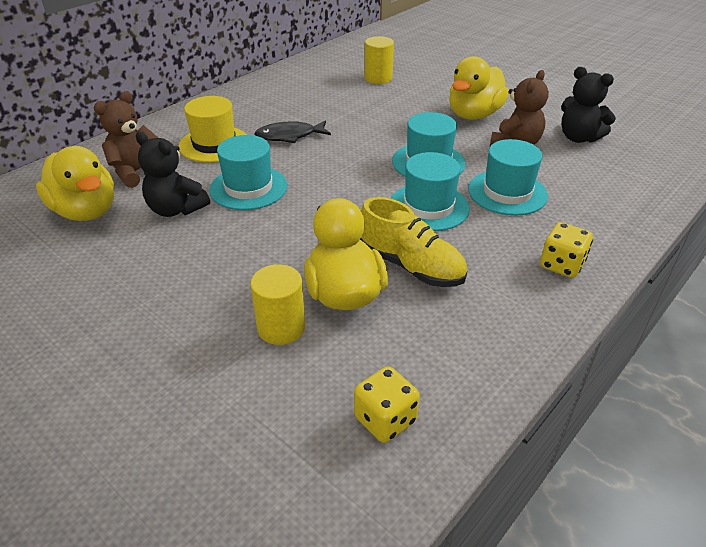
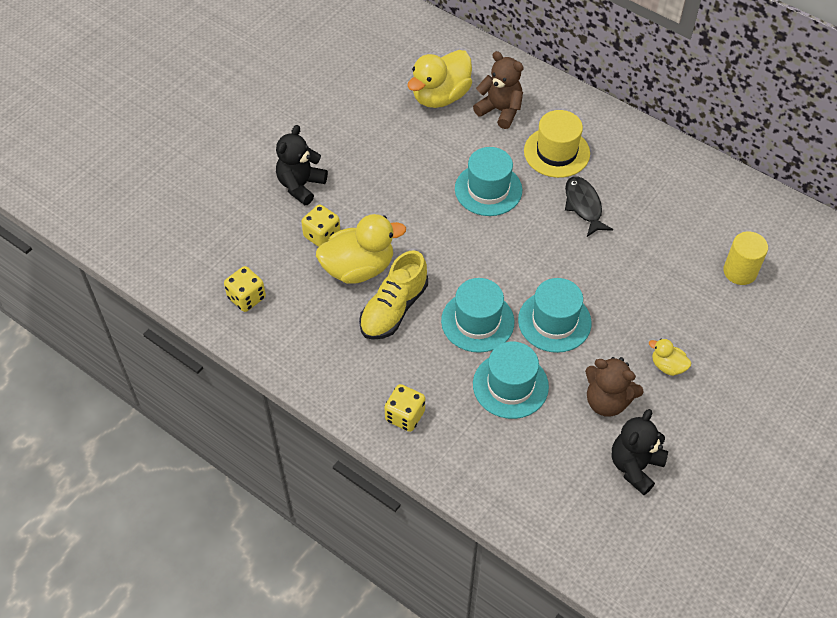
camera: 85 degrees right, 15 degrees up
black teddy bear [136,132,210,217] -> black teddy bear moved to [276,125,328,205]
yellow cylinder [250,264,305,345] -> yellow dice [301,205,340,247]
yellow duck [449,56,509,120] -> yellow duck [649,339,691,376], size x0.48

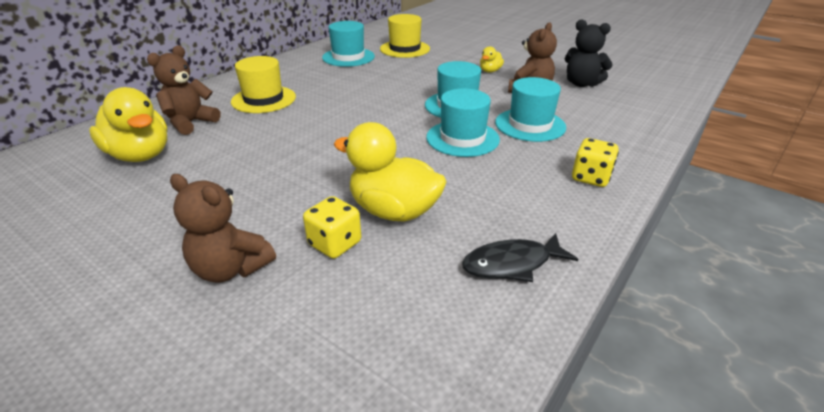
camera: 90 degrees left, 20 degrees down
yellow dice [224,266,266,312] -> none
black teddy bear [276,125,328,205] -> brown teddy bear [170,174,276,282]
yellow duck [316,214,406,284] -> yellow duck turned 45 degrees counterclockwise [334,122,447,222]
yellow shoe [359,250,428,340] -> none
turquoise hat [455,147,522,216] -> turquoise hat moved to [322,21,375,67]
black fish [565,176,613,237] -> black fish moved to [462,233,578,282]
yellow cylinder [723,231,768,285] -> yellow hat [380,14,430,58]

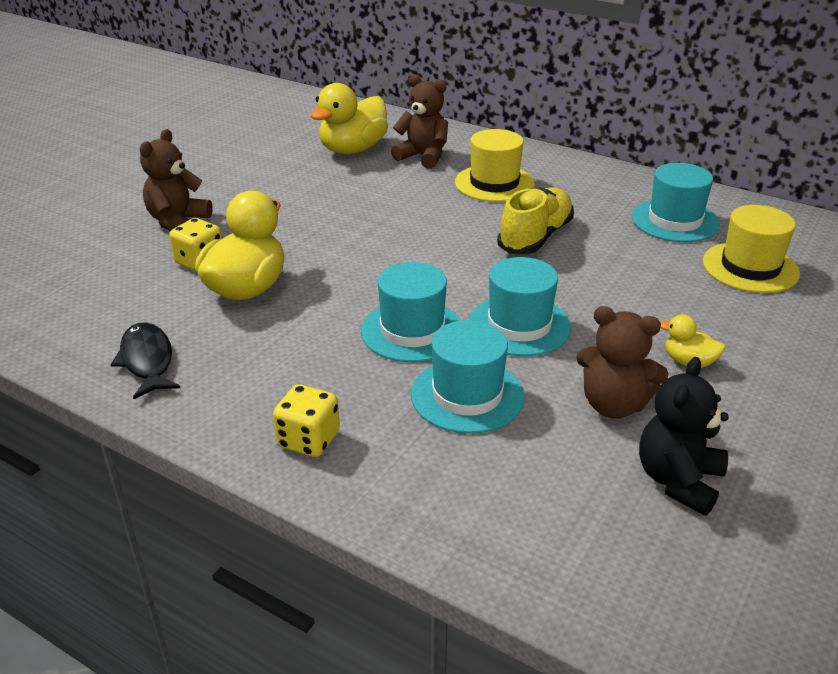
camera: 85 degrees right, 0 degrees up
none -> yellow shoe [497,187,574,254]

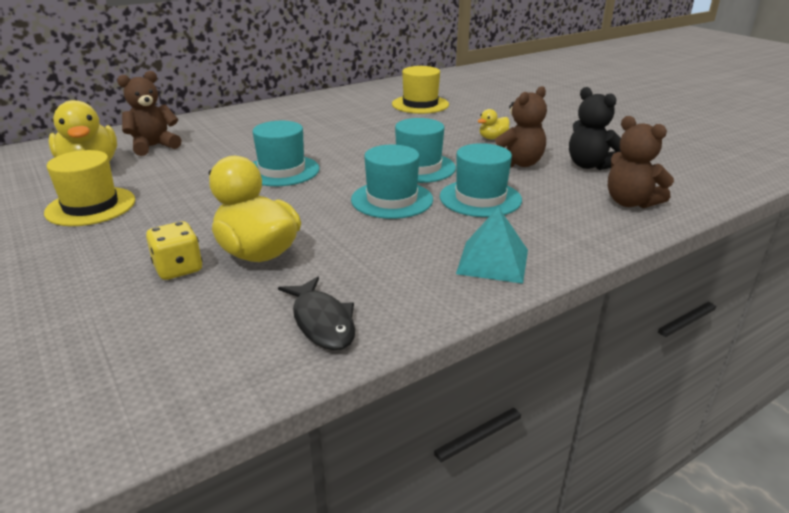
camera: 65 degrees left, 5 degrees down
black fish [111,322,180,399] -> black fish turned 120 degrees counterclockwise [278,277,355,350]
brown teddy bear [140,129,213,231] -> brown teddy bear moved to [608,116,674,208]
yellow dice [273,384,340,457] -> turquoise pyramid [456,207,528,284]
yellow hat [455,129,535,202] -> yellow hat moved to [44,150,135,226]
yellow shoe [497,187,574,254] -> none
turquoise hat [632,163,720,242] -> turquoise hat moved to [253,121,320,186]

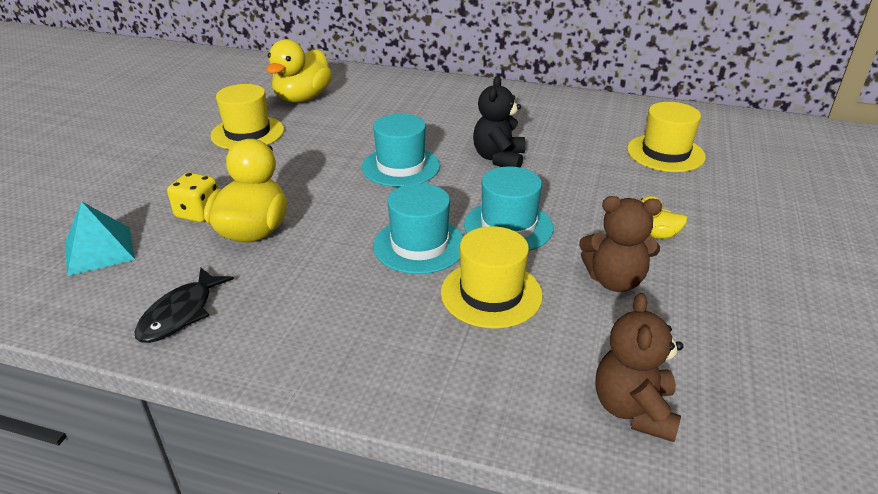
camera: 50 degrees right, 5 degrees up
brown teddy bear [117,71,181,156] -> none
turquoise hat [440,143,522,217] -> yellow hat [441,226,543,329]
turquoise pyramid [456,207,528,284] -> turquoise pyramid moved to [65,201,135,276]
black teddy bear [569,87,621,170] -> black teddy bear moved to [473,76,526,168]

